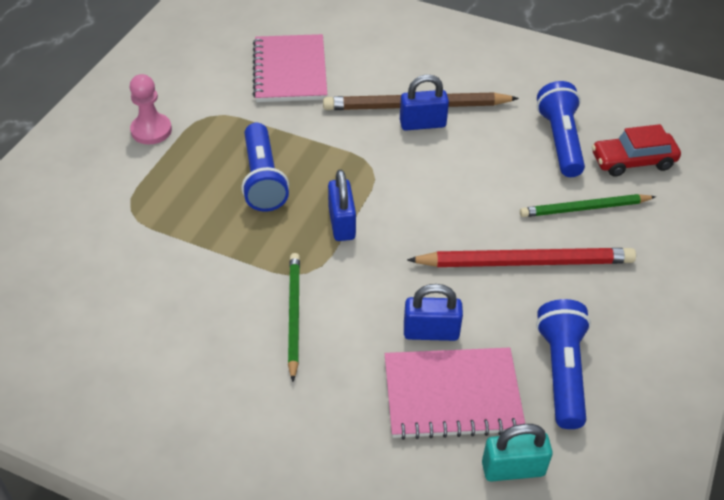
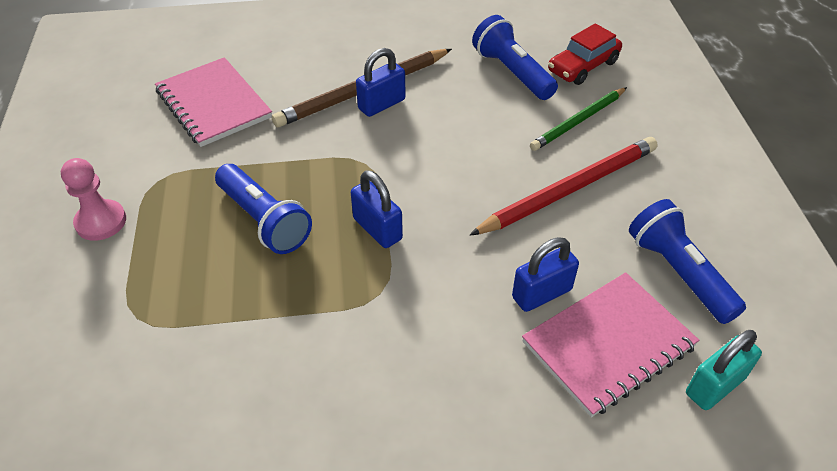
camera: 30 degrees left, 0 degrees up
green pencil [288,253,300,382] -> none

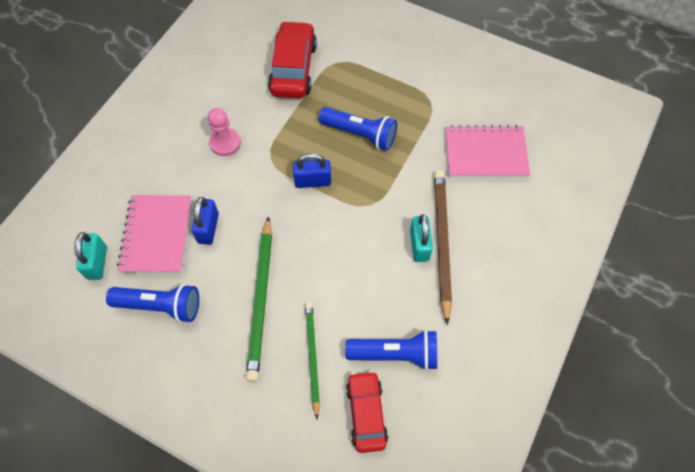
camera: 125 degrees right, 15 degrees up
pink pawn [61,158,126,241] -> pink pawn moved to [208,108,241,156]
blue flashlight [215,164,312,254] -> blue flashlight turned 150 degrees counterclockwise [319,107,397,151]
blue padlock [356,48,406,117] -> turquoise padlock [410,214,433,262]
red pencil [470,137,658,235] -> green pencil [246,216,272,382]
none -> red car [268,21,317,98]

